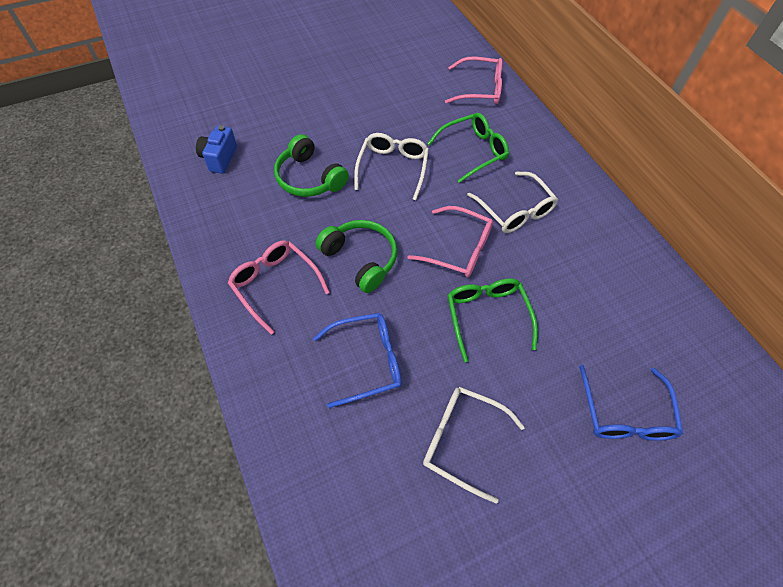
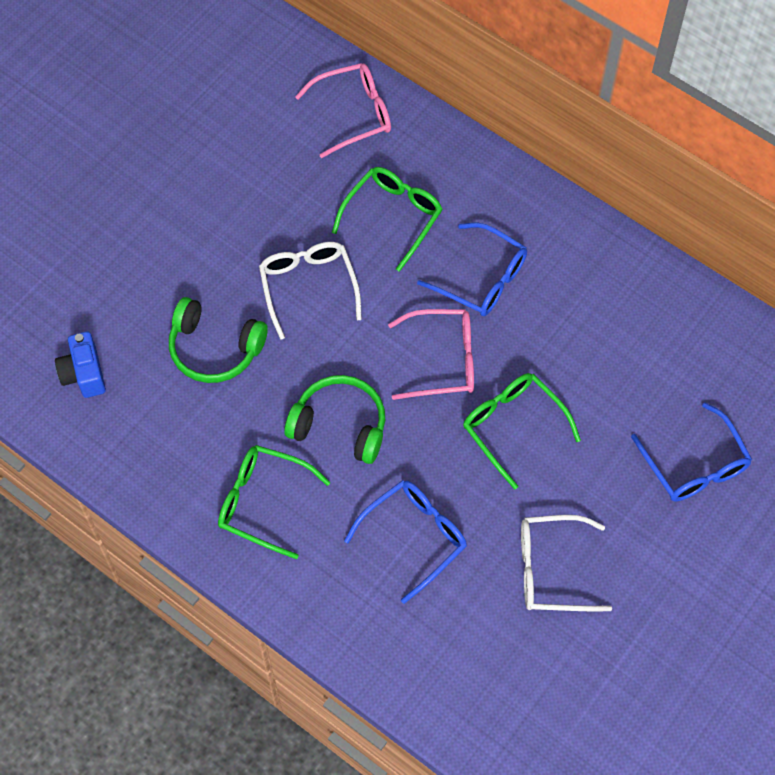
camera: 25 degrees left, 5 degrees up
pink glasses [228,240,330,334] -> green glasses [218,445,330,559]
white glasses [467,171,558,233] -> blue glasses [417,223,527,316]

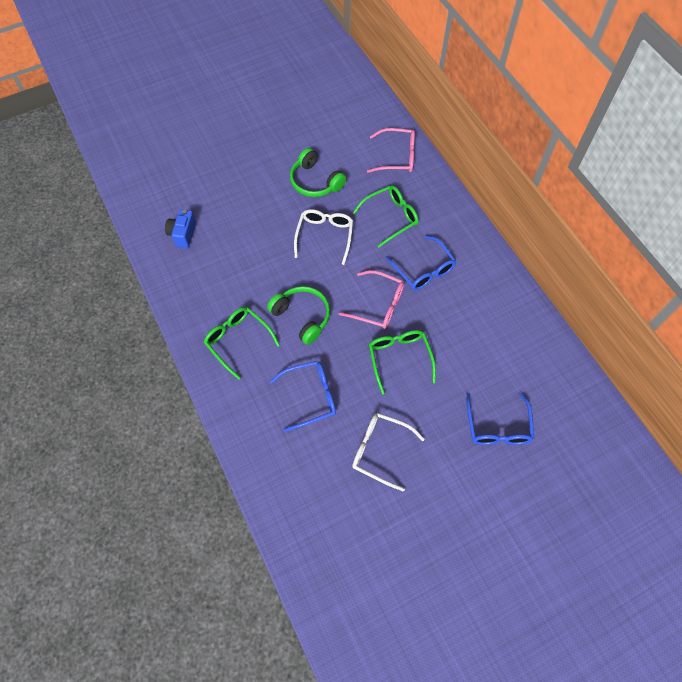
camera: 25 degrees right, 0 degrees up
green headphones [169,297,268,383] -> green headphones moved to [290,148,347,197]

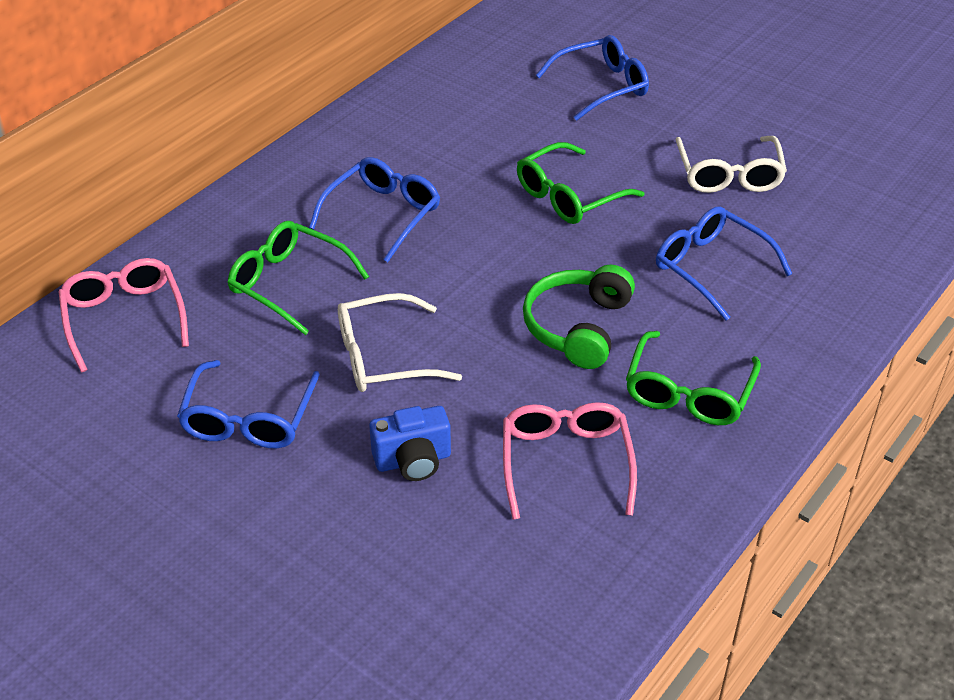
camera: 115 degrees left, 20 degrees down
blue camera [165,209,196,248] -> blue camera moved to [369,406,451,481]
green headphones [290,148,347,197] -> blue glasses [177,360,320,448]
pink glasses [338,270,404,329] -> pink glasses moved to [503,402,637,520]

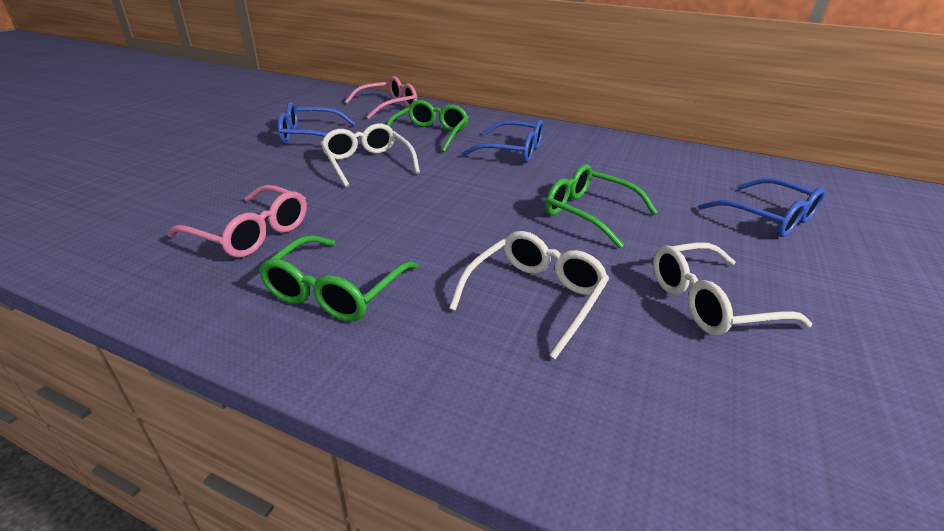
camera: 75 degrees right, 10 degrees down
blue camera [369,406,451,481] -> none
pink glasses [503,402,637,520] -> pink glasses turned 45 degrees clockwise [168,185,307,258]
green headphones [523,265,635,369] -> none
green glasses [626,331,761,425] -> green glasses turned 75 degrees counterclockwise [259,235,419,322]
blue glasses [656,206,792,321] -> white glasses [449,231,609,359]

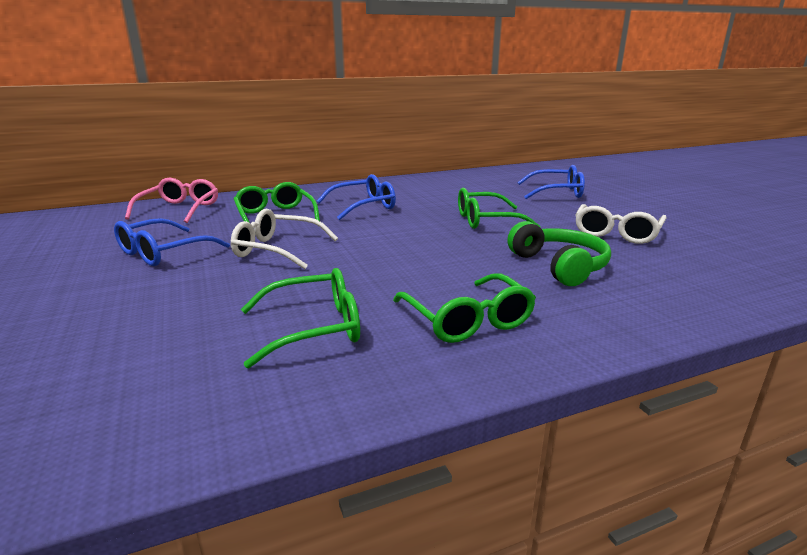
camera: 45 degrees left, 10 degrees down
pink glasses [168,185,307,258] -> green glasses [241,268,360,369]
white glasses [449,231,609,359] -> green headphones [507,221,611,286]

